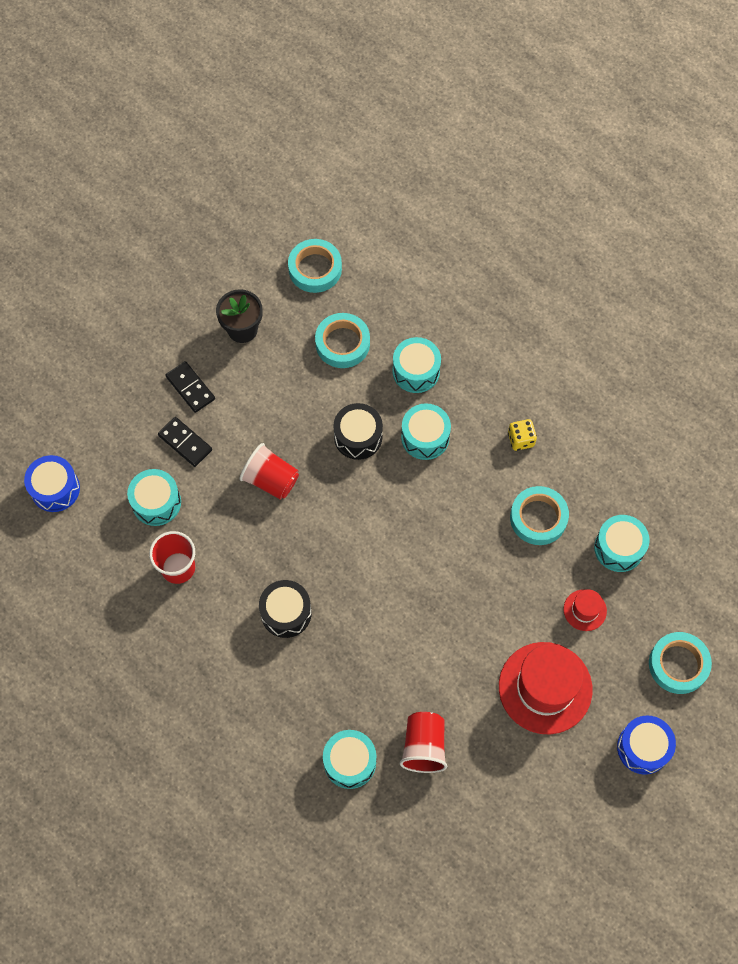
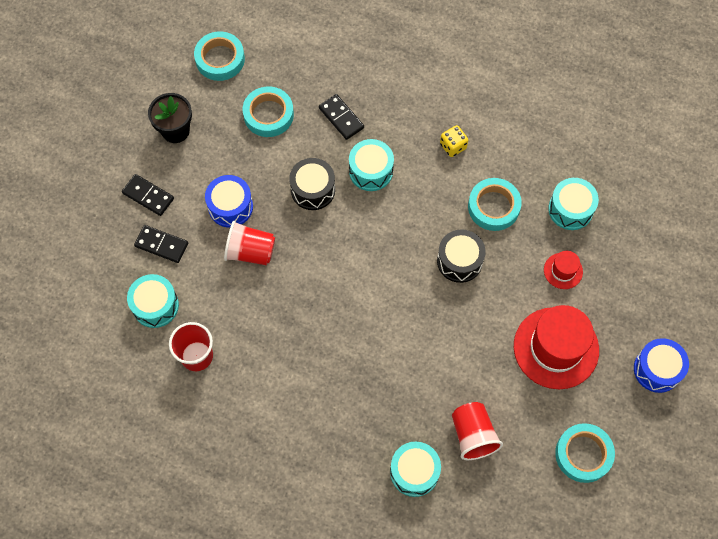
camera: 20 degrees left, 0 degrees up
blue drum [24,455,80,512] -> blue drum moved to [205,175,253,227]
black drum [259,580,312,638] -> black drum moved to [437,229,486,283]
turquoise drum [392,337,441,393] -> black domino [319,94,364,140]
turquoise tape [649,632,712,694] -> turquoise tape moved to [555,423,615,483]

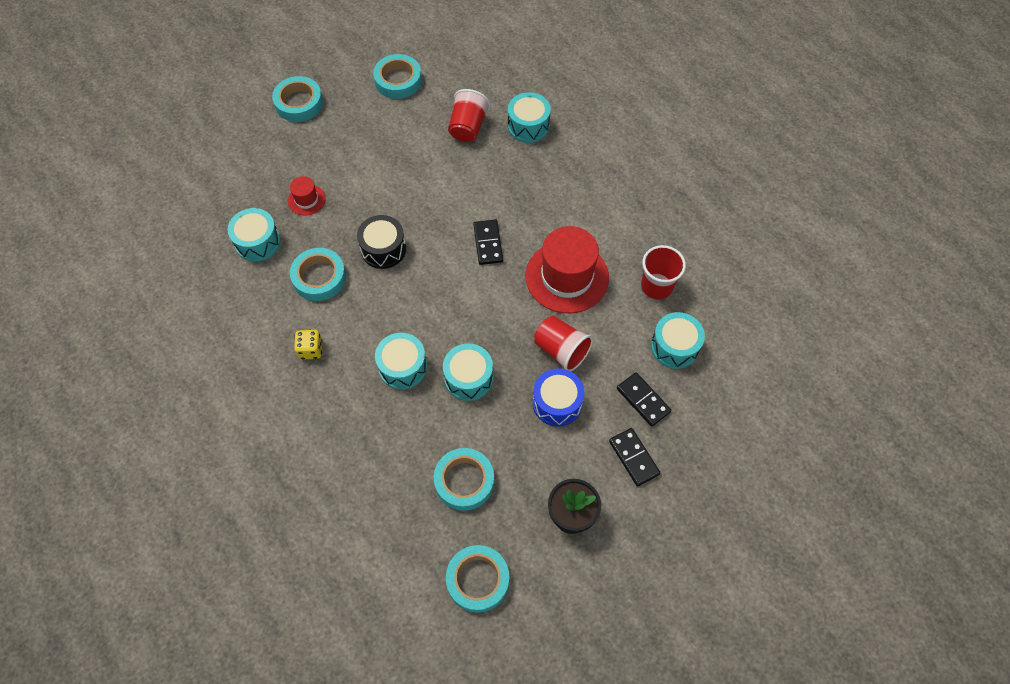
camera: 150 degrees left, 5 degrees down
black drum [289,158,335,210] -> turquoise drum [443,343,493,401]
black domino [319,94,364,140] -> black domino moved to [473,220,503,265]
red hat [514,305,599,389] -> red hat moved to [526,226,609,313]
blue drum [634,338,689,393] -> turquoise tape [272,76,323,122]

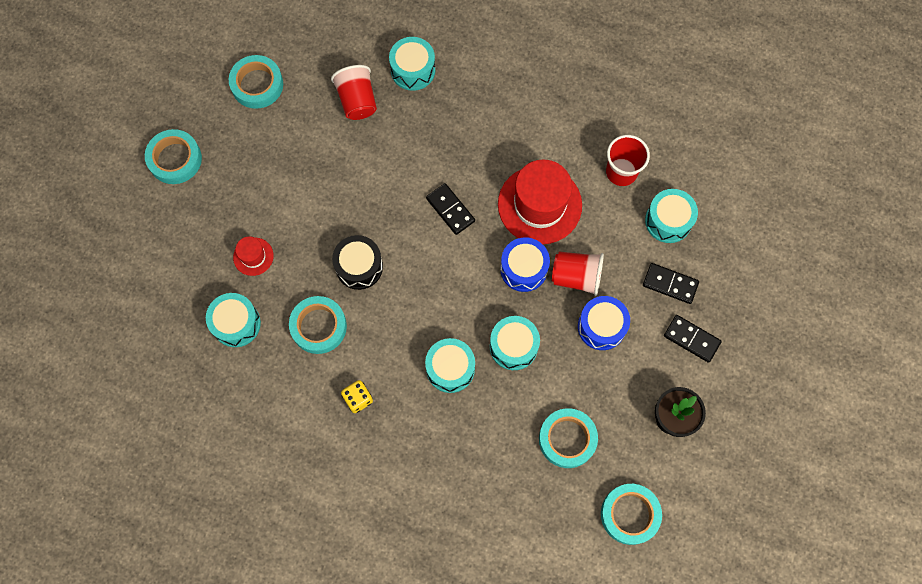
camera: 30 degrees left, 10 degrees up
none -> blue drum [500,237,550,292]

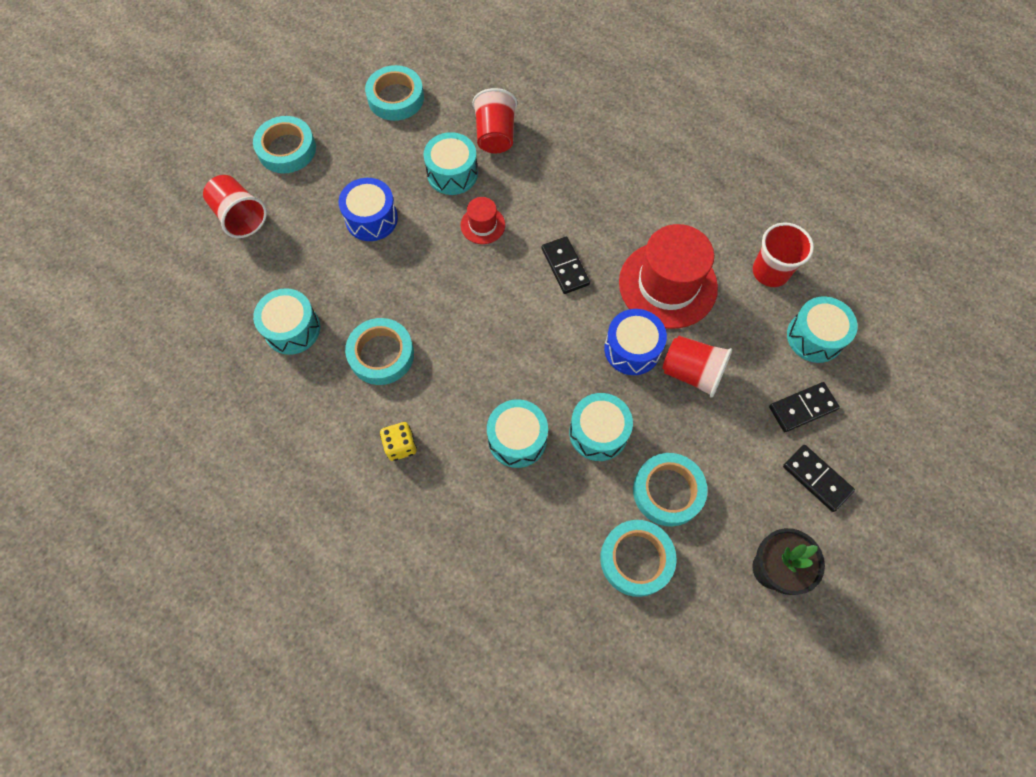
camera: 15 degrees right, 5 degrees down
red hat [233,236,274,276] -> red hat moved to [461,197,505,244]
black drum [332,235,383,290] -> none
turquoise drum [389,37,435,91] -> turquoise drum moved to [424,132,478,195]
blue drum [578,296,630,350] -> blue drum moved to [339,178,398,241]
turquoise tape [601,484,662,545] -> turquoise tape moved to [633,453,708,526]
black domino [643,263,699,304] -> black domino turned 60 degrees counterclockwise [769,382,840,432]
none -> red cup [203,175,267,238]

